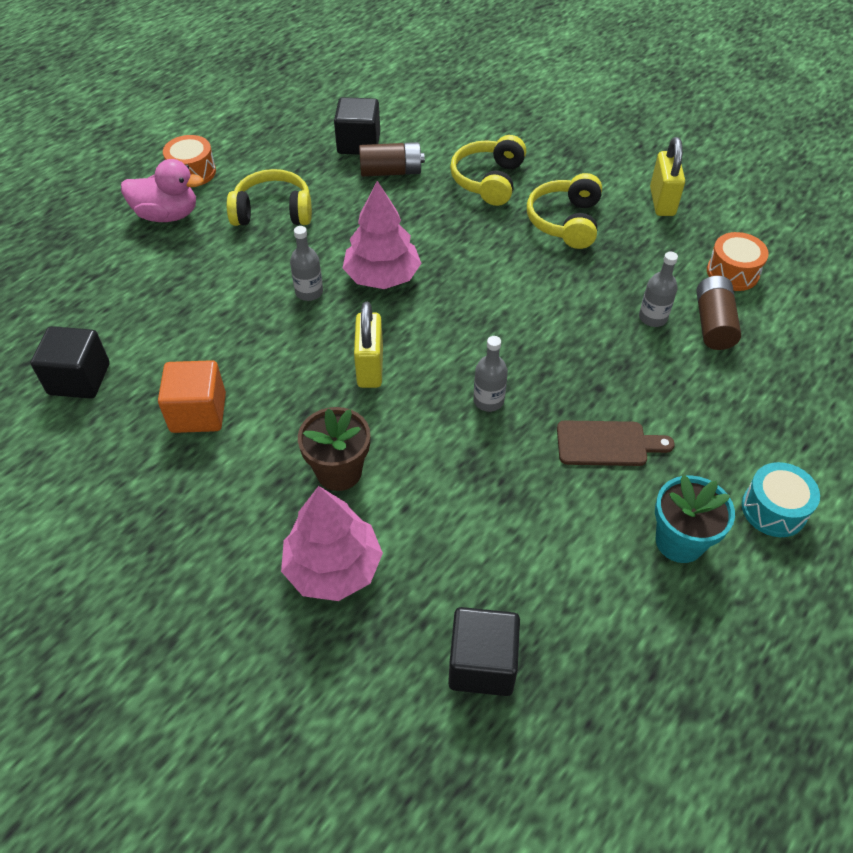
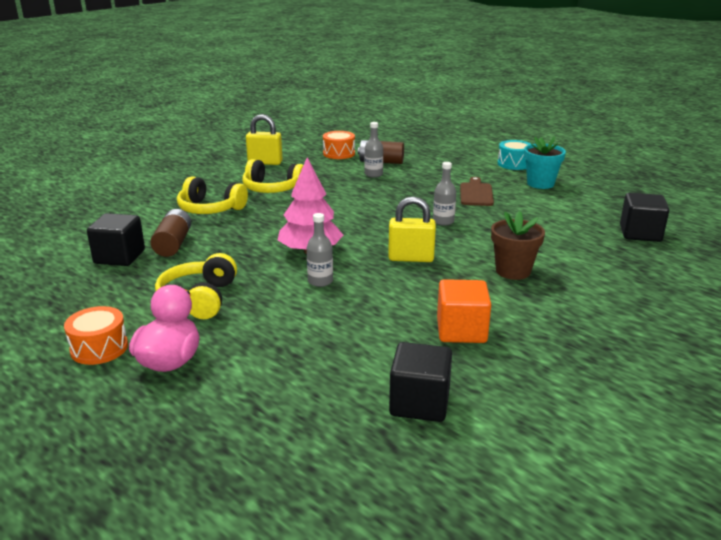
camera: 85 degrees left, 25 degrees down
pink tree [281,486,383,601] -> none

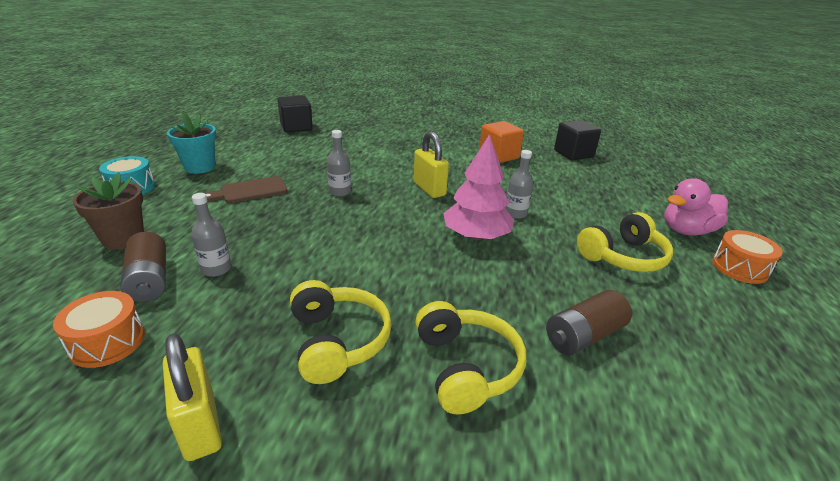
camera: 125 degrees left, 5 degrees up
black cube [87,213,145,266] -> none
brown flower pot [491,211,545,280] -> brown flower pot moved to [72,172,144,250]

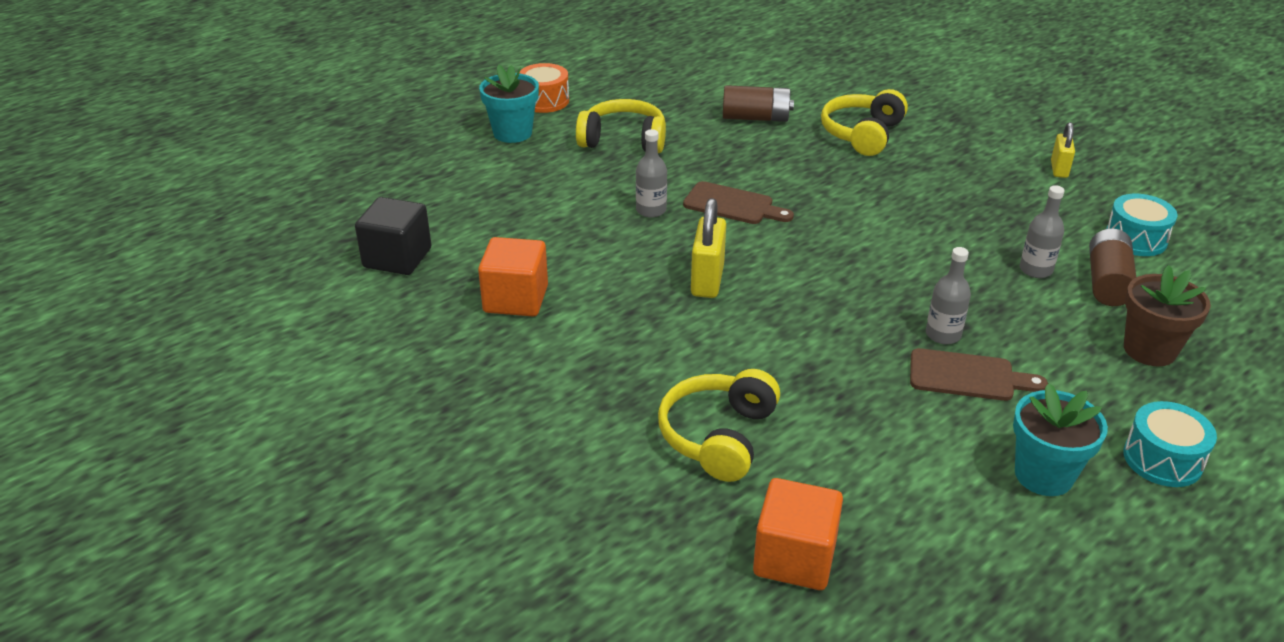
camera: 140 degrees left, 5 degrees up
orange drum [53,291,145,368] -> turquoise drum [1106,194,1178,256]
yellow padlock [163,333,222,461] -> yellow padlock [1051,122,1075,178], size x0.64
black cube [277,95,313,133] -> orange cube [753,478,843,590]
yellow headphones [290,280,392,384] -> yellow headphones moved to [658,369,780,482]
grey bottle [327,130,351,197] -> grey bottle moved to [926,247,971,344]
pink tree [443,134,514,240] -> brown cutting board [683,181,794,224]
pink duck [664,178,728,235] -> turquoise flower pot [479,64,539,143]

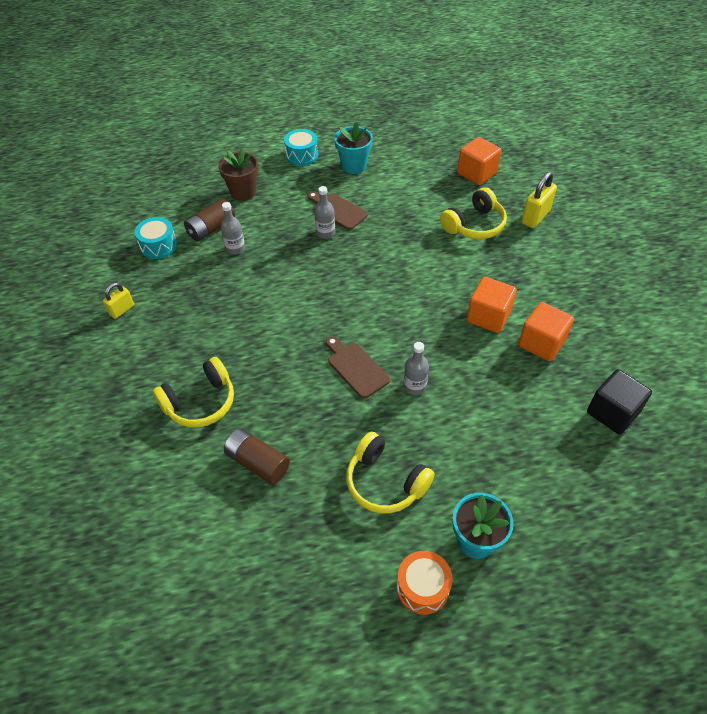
camera: 150 degrees left, 15 degrees up
yellow padlock [691,198,726,298] -> yellow padlock moved to [522,172,557,228]
none -> orange cube [467,277,517,333]

